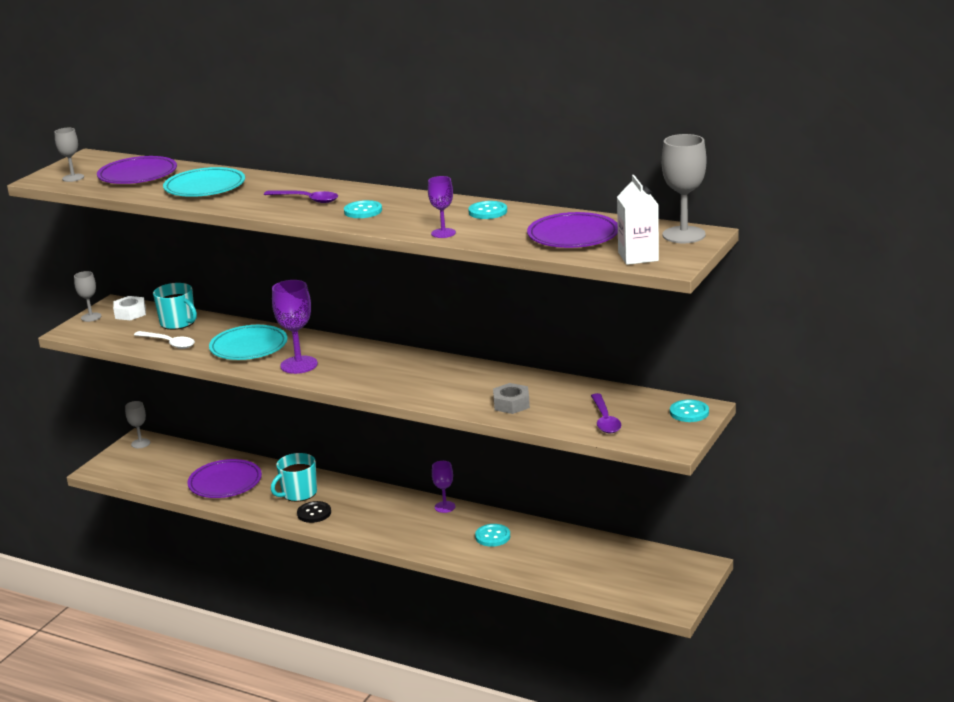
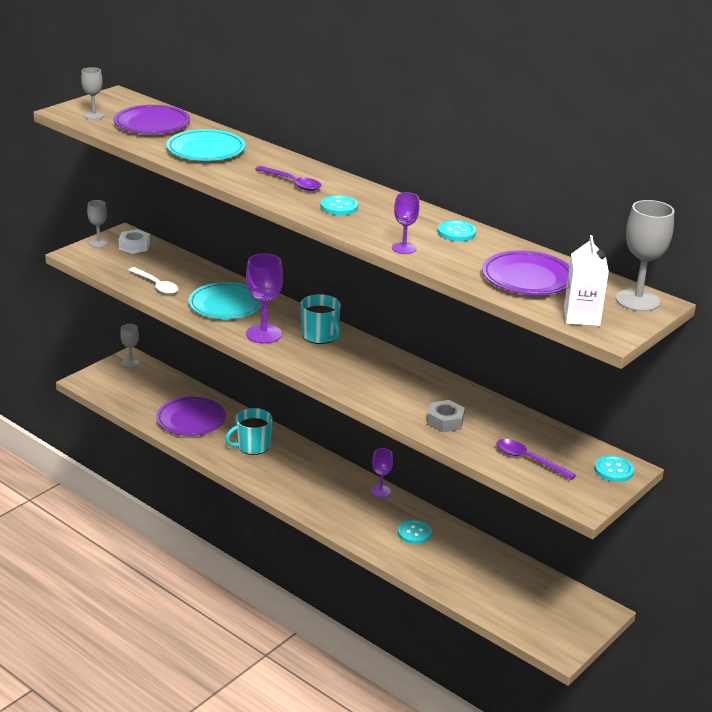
camera: 10 degrees right, 5 degrees up
turquoise mug [153,283,197,330] -> turquoise mug moved to [300,294,341,344]
black button [297,501,331,523] -> none
purple spoon [591,393,621,433] -> purple spoon turned 120 degrees clockwise [496,439,576,480]

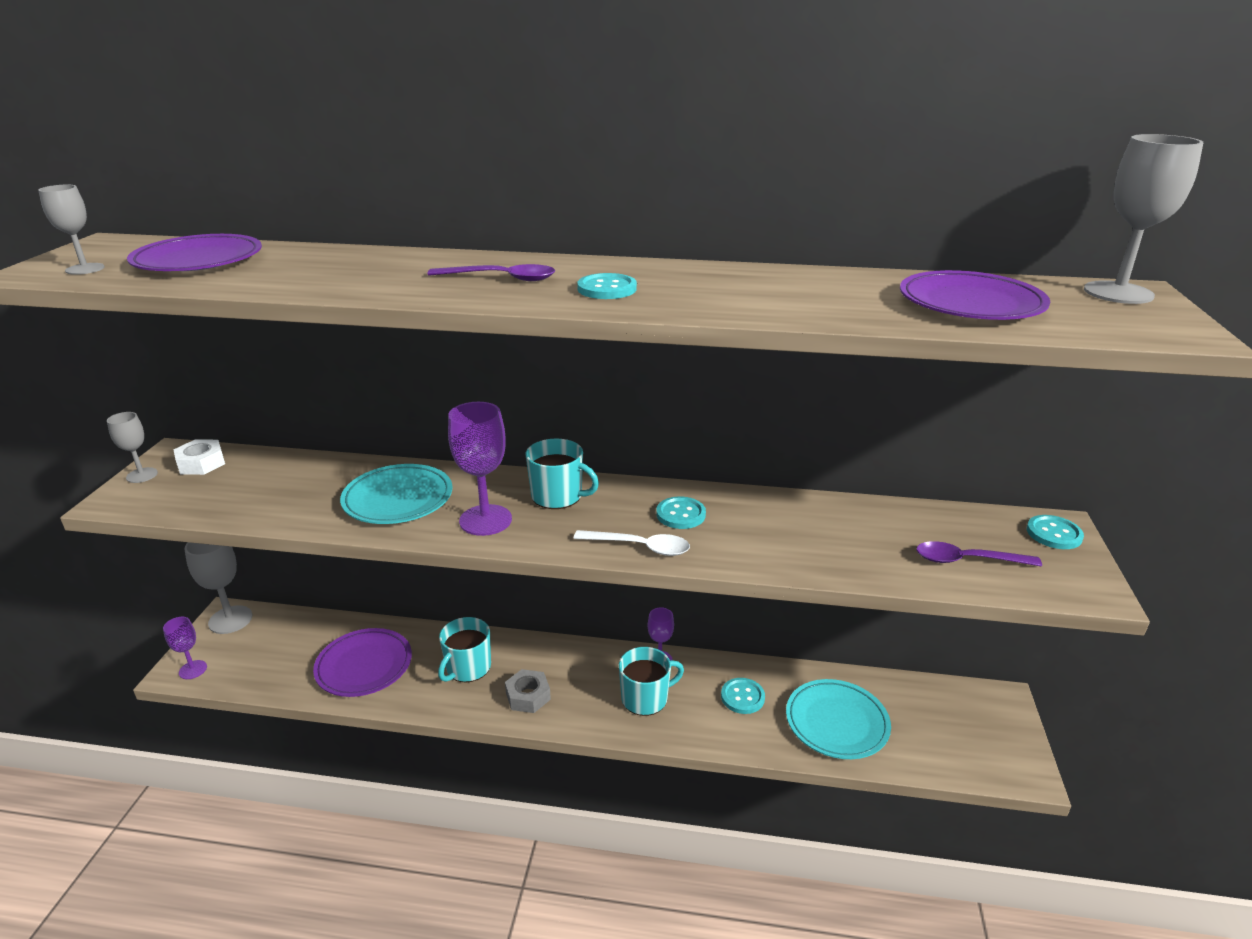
camera: 30 degrees left, 0 degrees up
grey goblet [120,324,140,368] -> grey goblet [185,542,252,634], size x1.70
white spoon [129,267,178,294] -> white spoon moved to [574,530,690,556]
turquoise plate [166,129,246,161] -> turquoise plate moved to [786,679,891,759]
purple goblet [392,192,419,254] -> purple goblet moved to [163,617,207,679]
grey nut [427,400,465,433] -> grey nut moved to [505,669,551,713]
turquoise button [437,220,476,241] -> turquoise button moved to [656,496,706,529]
white carton [564,235,609,326] -> none
none -> turquoise mug [619,647,684,716]

